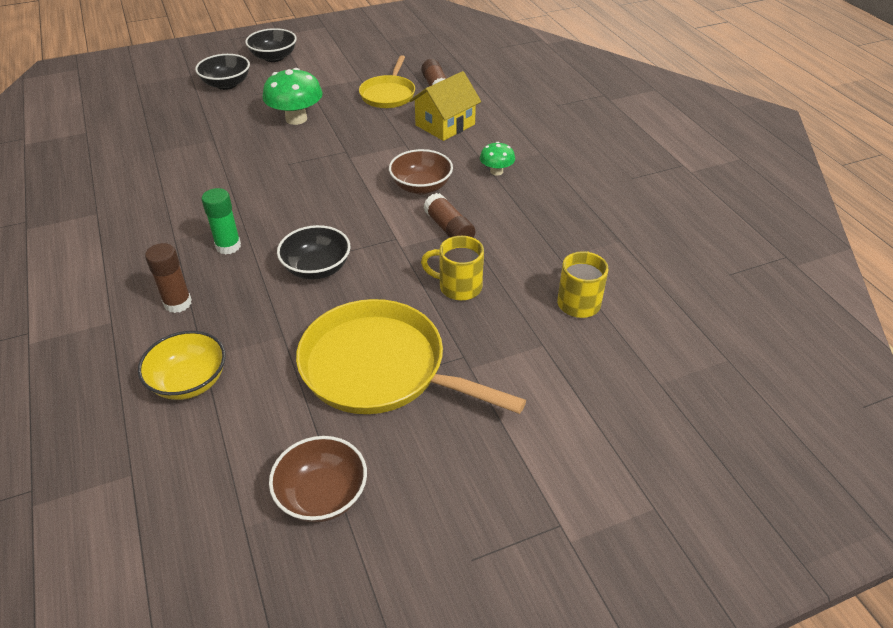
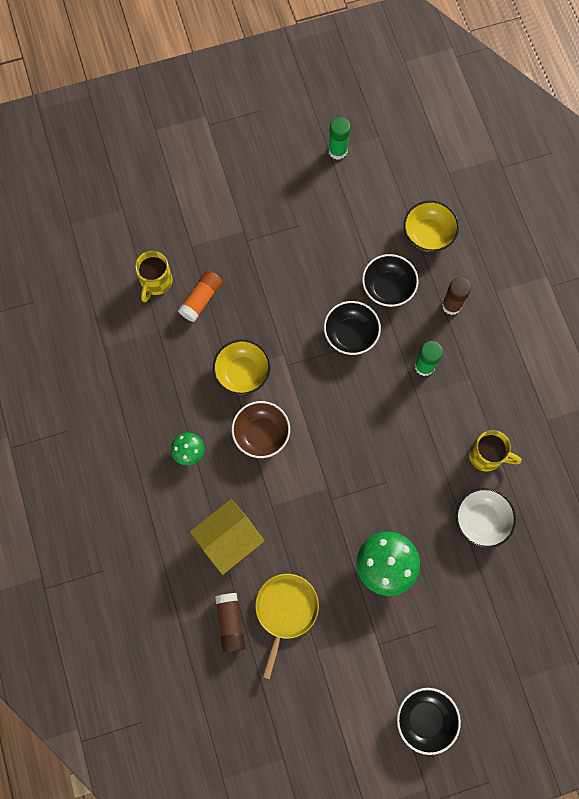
camera: 175 degrees left, 30 degrees up
black bowl [195,54,250,90] -> black bowl moved to [362,254,419,307]
brown bowl [269,436,367,522] -> green glue stick [328,117,351,160]
yellow pan [296,299,526,414] -> none
yellow mug [421,236,484,301] -> yellow mug moved to [469,430,522,471]
brown glue stick [424,193,475,238] -> yellow bowl [213,340,270,395]
none -> orange glue stick [178,270,223,322]
none -> white bowl [456,488,516,548]

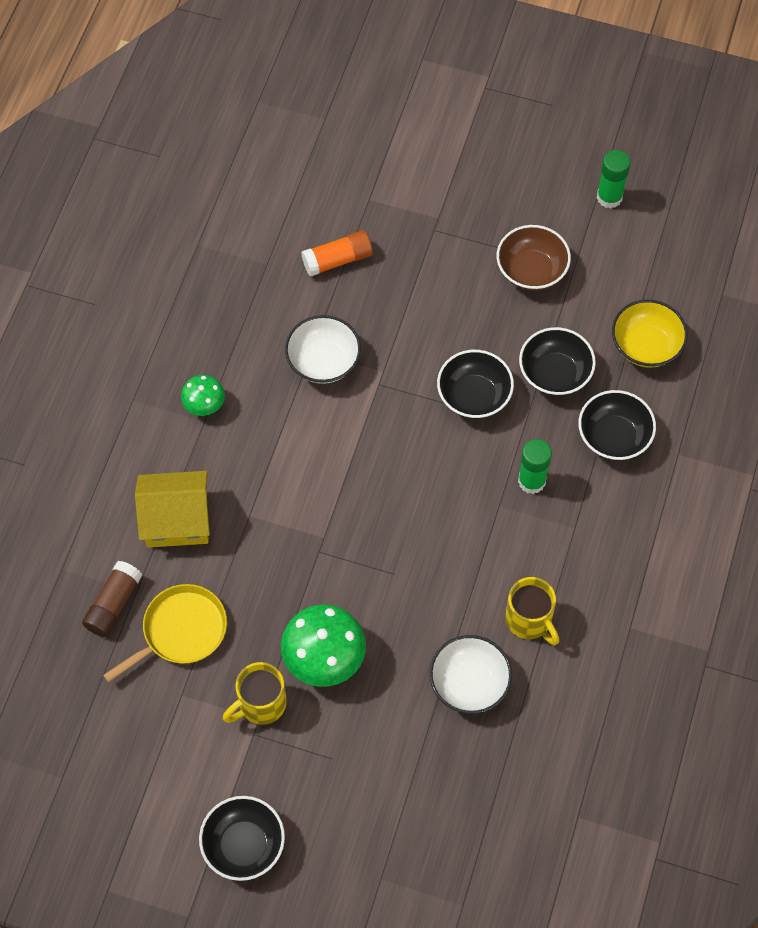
camera: 35 degrees right, 10 degrees down
yellow mug [135,251,173,302] -> yellow mug moved to [223,662,287,725]
yellow bowl [213,340,270,395] -> white bowl [285,315,361,384]
brown bowl [232,401,290,458] -> brown bowl moved to [497,225,571,291]
brown glue stick [442,277,471,315] -> black bowl [578,390,656,461]

